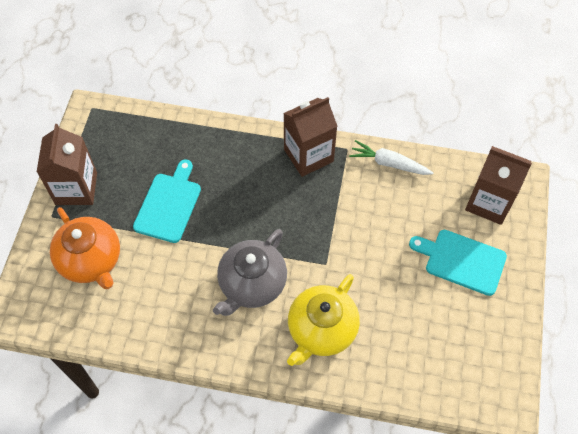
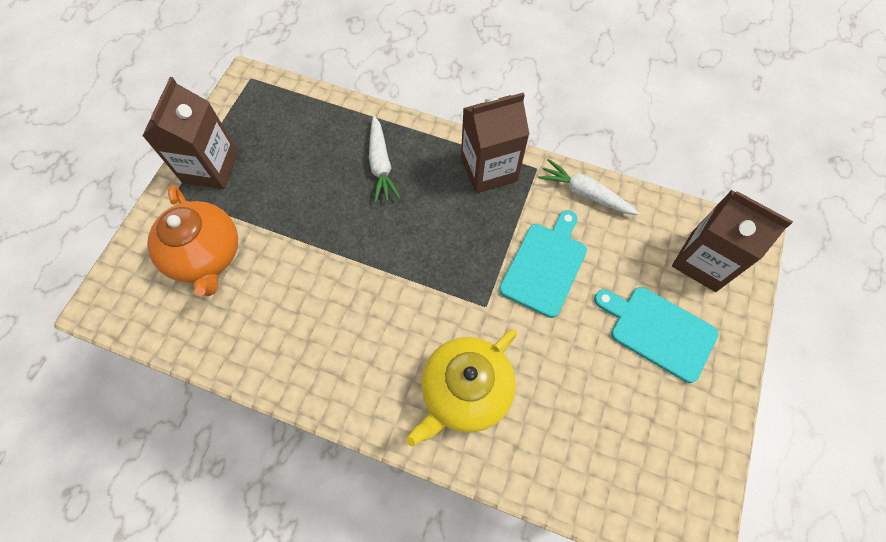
camera: 10 degrees right, 5 degrees up
turquoise cutting board [133,160,201,243] -> turquoise cutting board moved to [499,210,587,318]
grey teapot [213,229,287,316] -> none
none -> white carrot [369,115,400,203]

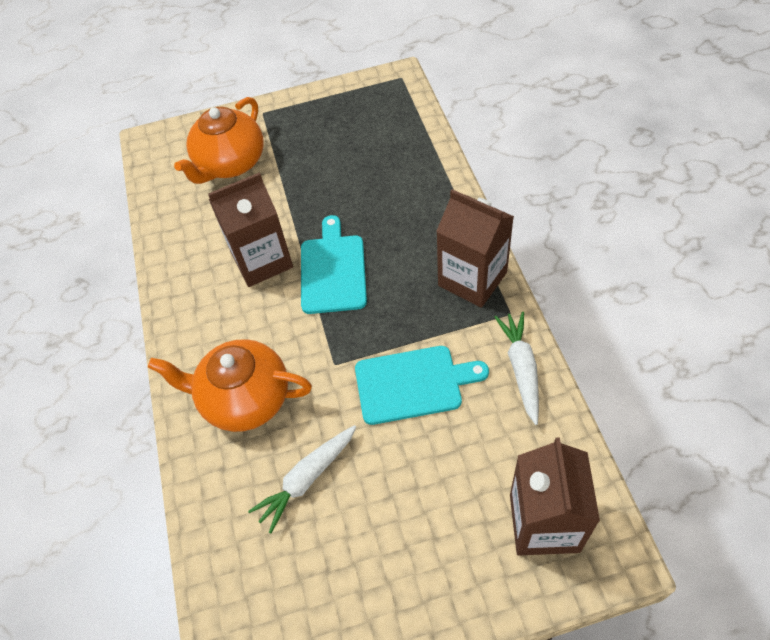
camera: 60 degrees right, 10 degrees down
brown carton [142,77,238,189] -> brown carton moved to [208,172,293,287]
white carrot [369,115,400,203] -> white carrot moved to [248,425,356,533]
yellow teapot [406,329,517,447] -> orange teapot [148,339,312,432]
turquoise cutting board [594,287,718,383] -> turquoise cutting board moved to [301,215,367,314]

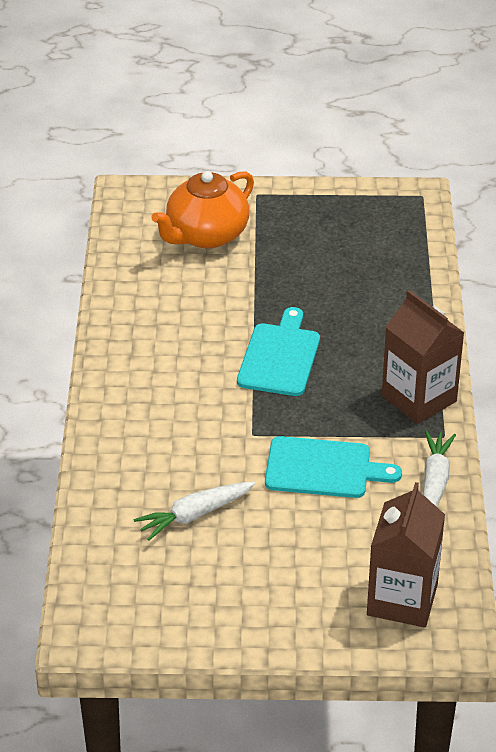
camera: 10 degrees right, 15 degrees down
orange teapot [148,339,312,432] -> none
brown carton [208,172,293,287] -> none

